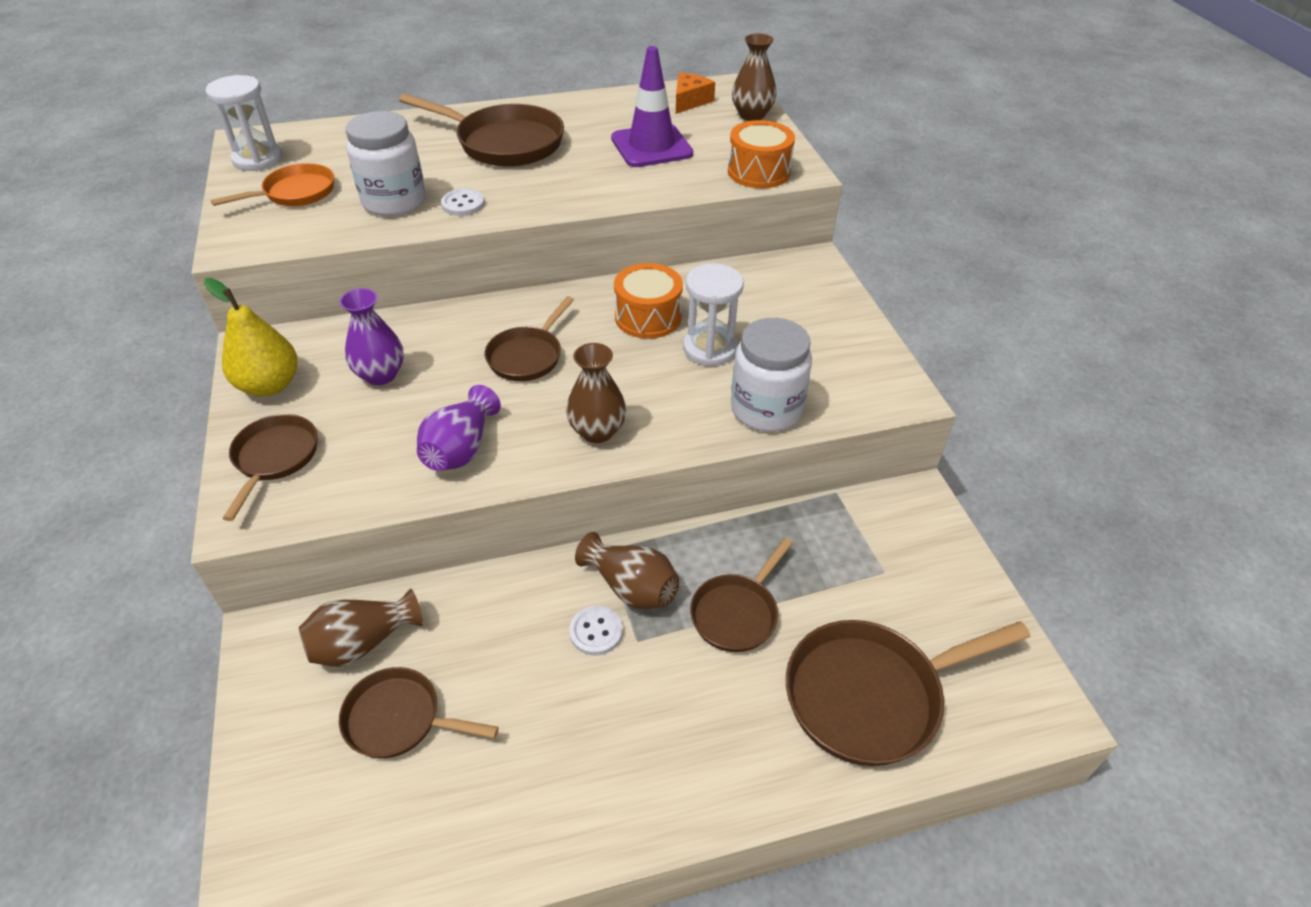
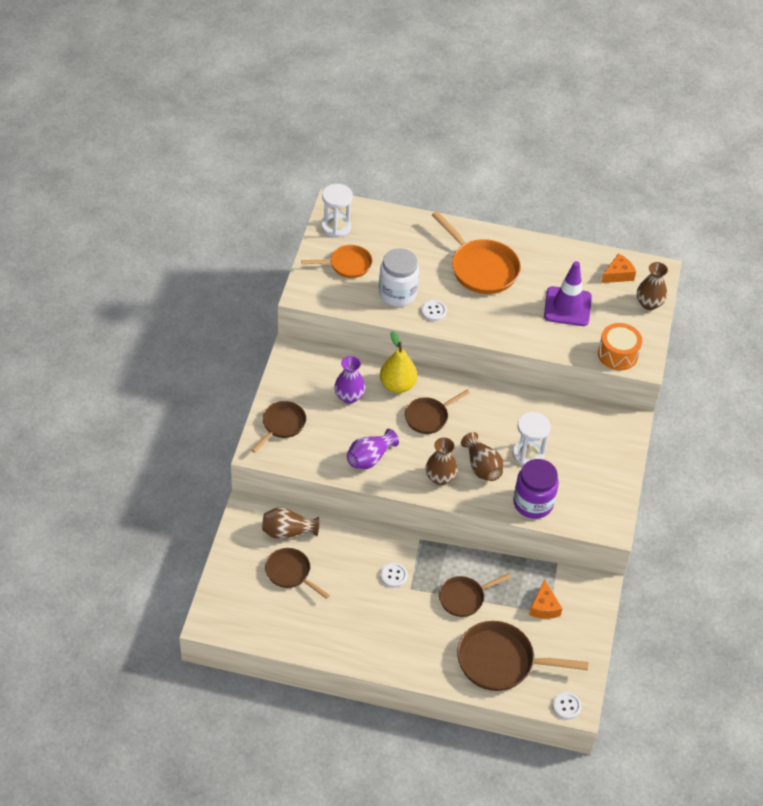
camera: 25 degrees right, 5 degrees up
yellow pear [204,278,298,396] -> yellow pear moved to [380,331,418,393]
brown pan [399,94,564,167] -> orange pan [432,211,521,294]
brown vase [575,532,679,609] -> brown vase moved to [461,432,503,481]
orange drum [614,263,683,339] -> none
white jar [731,318,812,432] -> purple jar [513,459,559,519]
none -> orange cheese [529,580,563,619]
none -> white button [553,692,582,719]

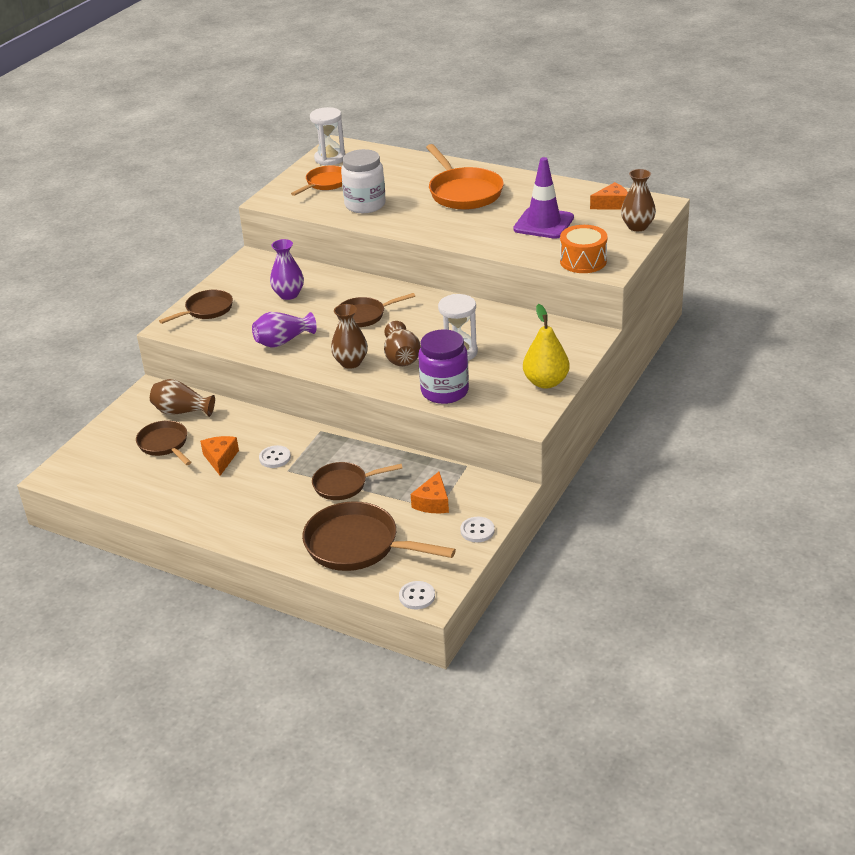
camera: 20 degrees right, 15 degrees down
orange pan [301,245,372,278] -> orange pan turned 60 degrees counterclockwise [291,166,342,196]
yellow pear [380,331,418,393] -> yellow pear moved to [523,304,570,389]
white button [421,300,447,321] -> white button moved to [460,517,495,542]
none -> orange cheese [200,436,239,476]

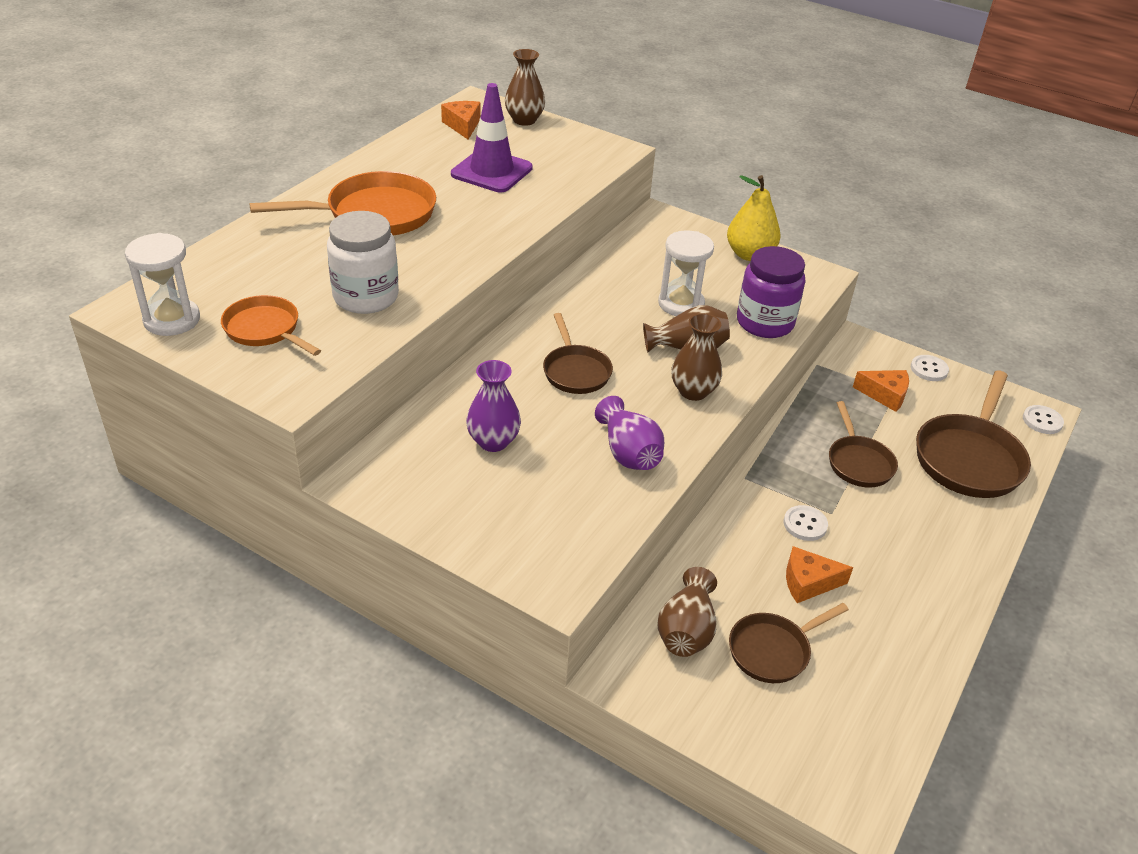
camera: 90 degrees left, 5 degrees up
brown pan [159,290,233,324] -> none
orange drum [560,225,608,273] -> none

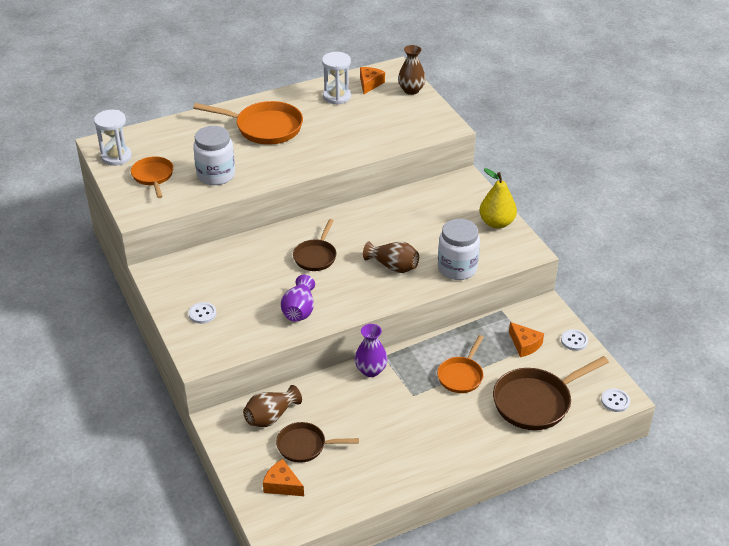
camera: 35 degrees right, 0 degrees up
purple traffic cone [451,83,533,192] -> none
purple vase [466,360,521,452] -> purple vase moved to [355,324,388,377]
white hourglass [658,230,714,316] -> white hourglass moved to [322,52,351,105]
brown vase [671,313,722,401] -> none
purple jar [737,246,805,338] -> white jar [438,219,480,280]
white button [784,505,828,541] -> white button moved to [189,302,217,324]
orange cheese [786,546,853,603] -> orange cheese moved to [263,459,304,496]
brown pan [829,401,898,487] -> orange pan [437,335,484,393]

